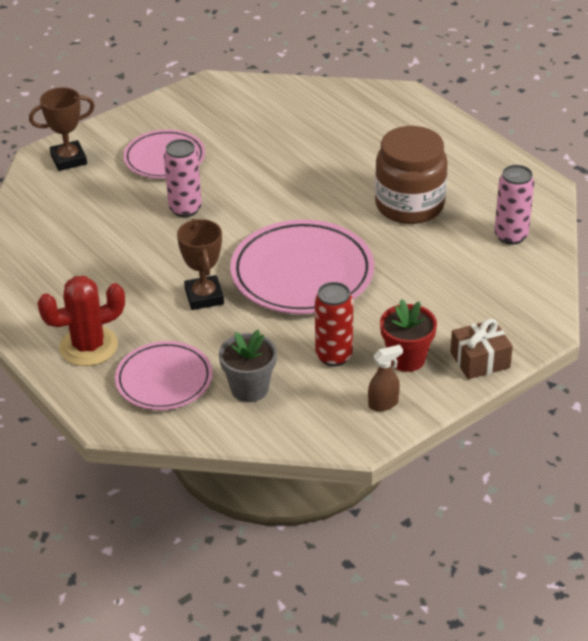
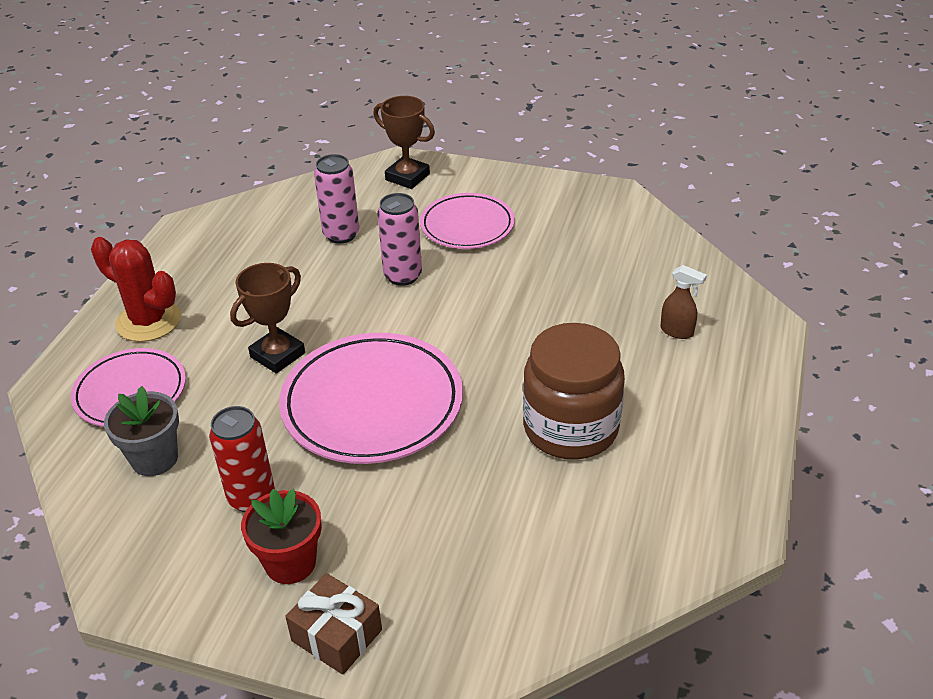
camera: 55 degrees right, 0 degrees up
brown spray bottle [368,345,403,411] -> brown spray bottle moved to [661,265,707,339]
pink can [494,165,534,245] -> pink can moved to [314,154,359,244]

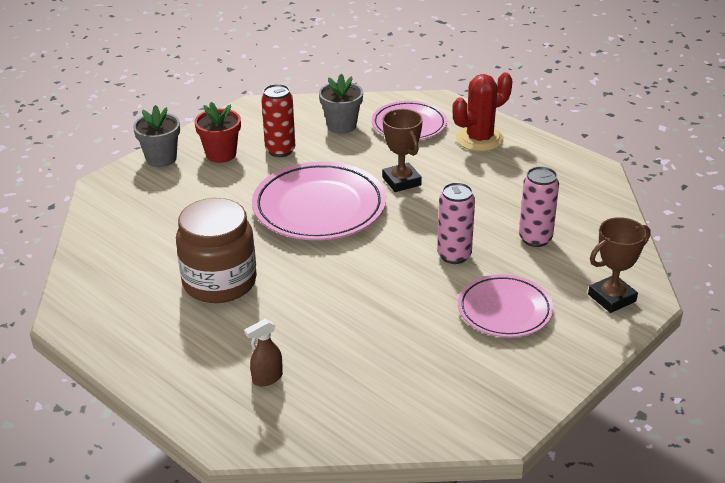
camera: 115 degrees right, 5 degrees down
brown gift [285,573,382,675] -> grey flower pot [133,105,180,167]

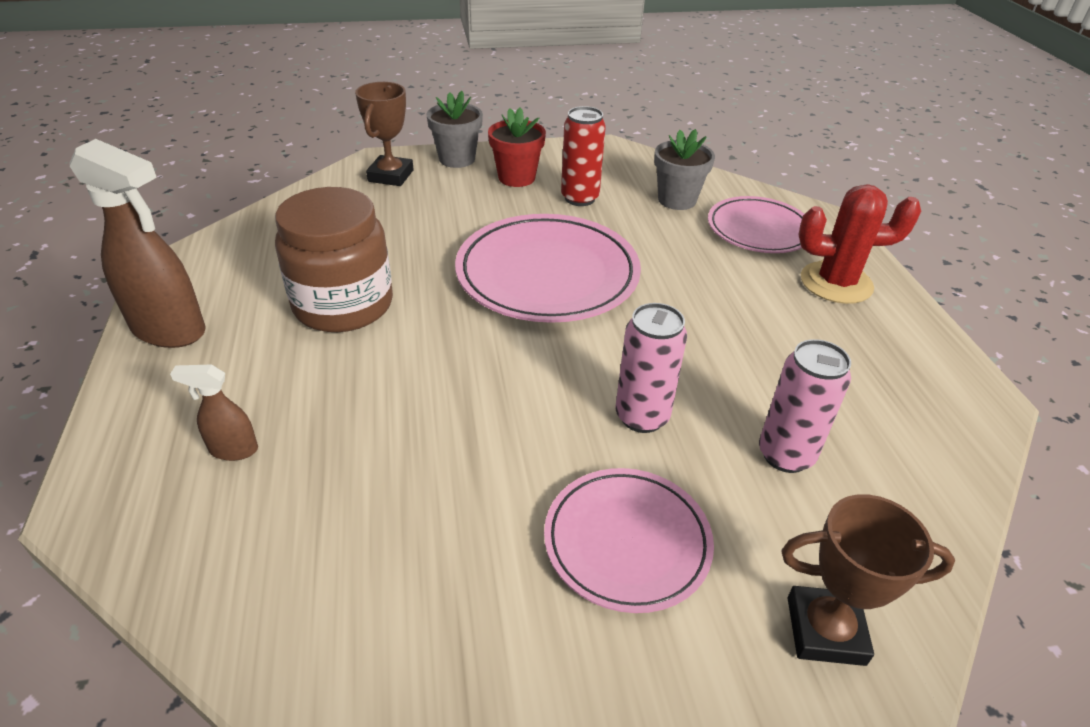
camera: 35 degrees right, 5 degrees up
brown trophy [382,109,423,192] -> brown trophy moved to [355,82,414,186]
none -> brown spray bottle [70,139,205,348]

